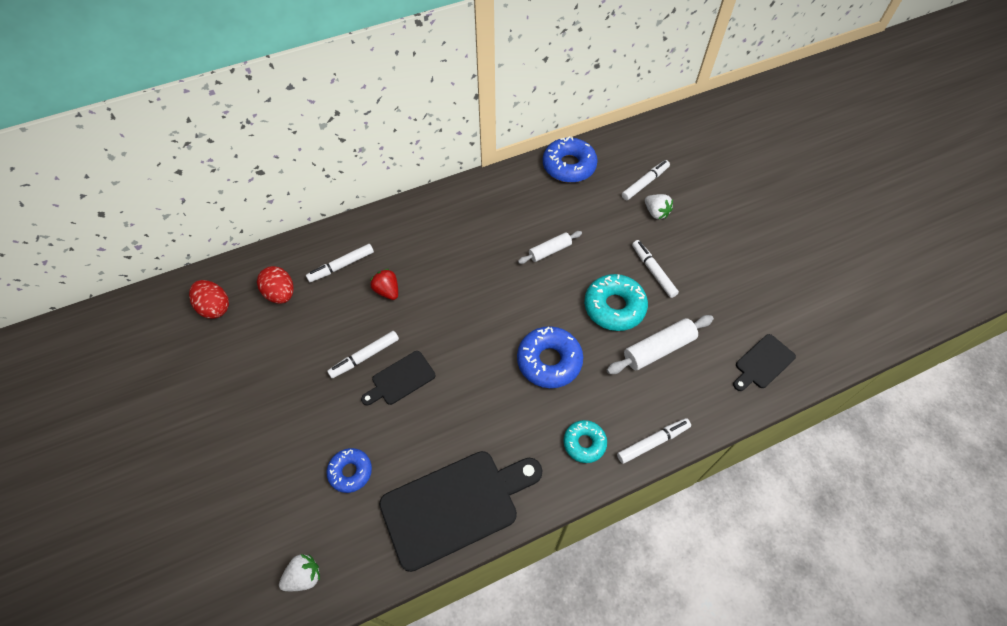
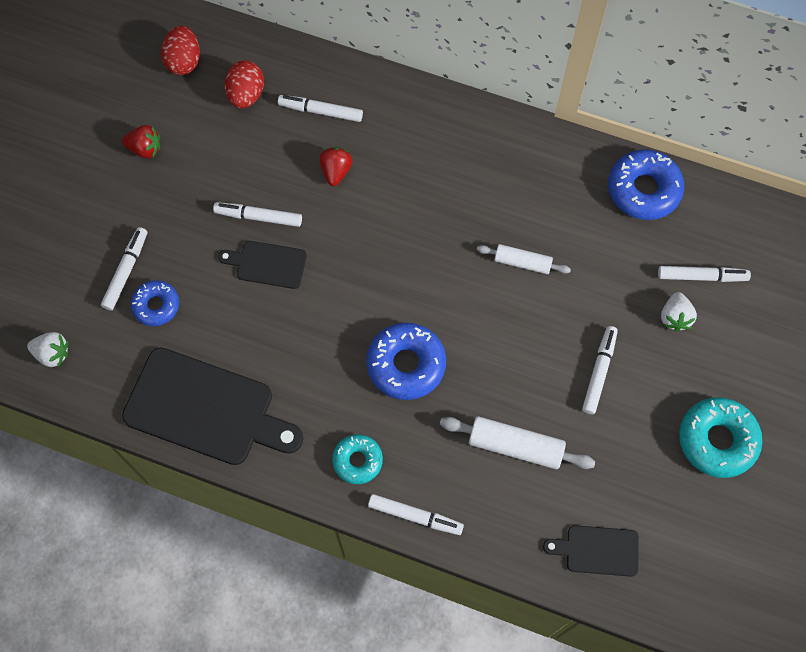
camera: 45 degrees right, 10 degrees up
turquoise donut [584,274,648,331] -> turquoise donut moved to [679,397,762,478]
none -> white marker [101,227,147,311]
none -> red strawberry [122,125,160,158]

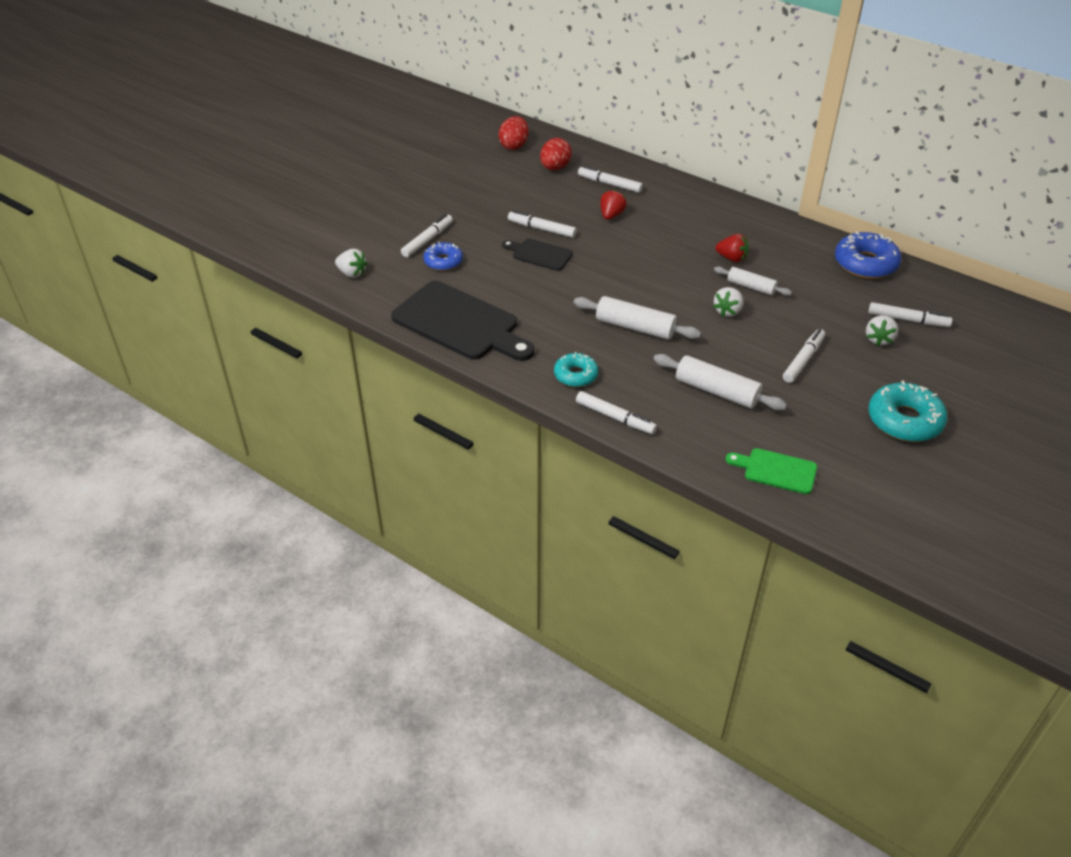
camera: 15 degrees right, 25 degrees down
red strawberry [122,125,160,158] -> red strawberry moved to [715,234,749,262]
blue donut [366,323,446,400] -> white rolling pin [574,296,701,340]
black cutting board [543,525,639,577] -> green cutting board [726,448,817,494]
none -> white strawberry [713,287,743,317]

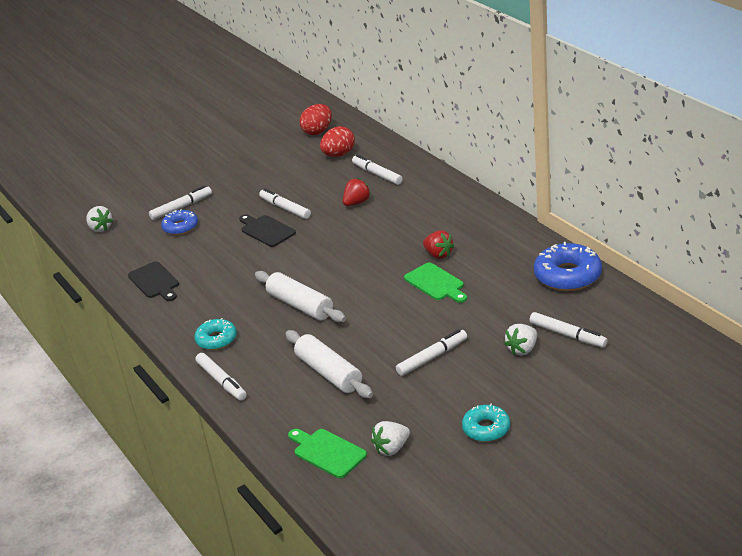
camera: 25 degrees right, 10 degrees down
black cutting board [391,281,535,361] -> black cutting board [128,261,179,301], size x0.51
white strawberry [713,287,743,317] -> white strawberry moved to [371,421,410,456]
white rolling pin [714,266,792,296] -> green cutting board [404,262,467,303]
turquoise donut [868,380,947,442] -> turquoise donut [462,404,510,442], size x0.62

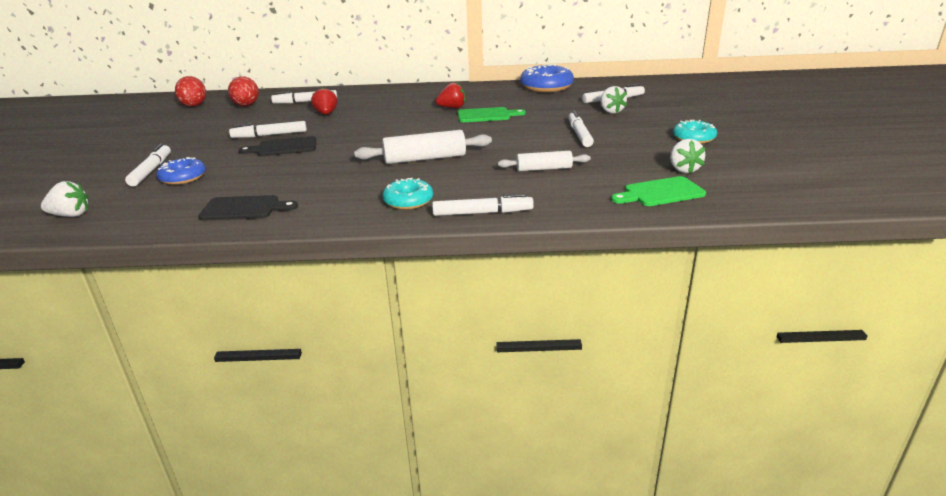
camera: 60 degrees left, 5 degrees down
white rolling pin [285,330,373,398] -> white rolling pin [498,151,591,172], size x0.64

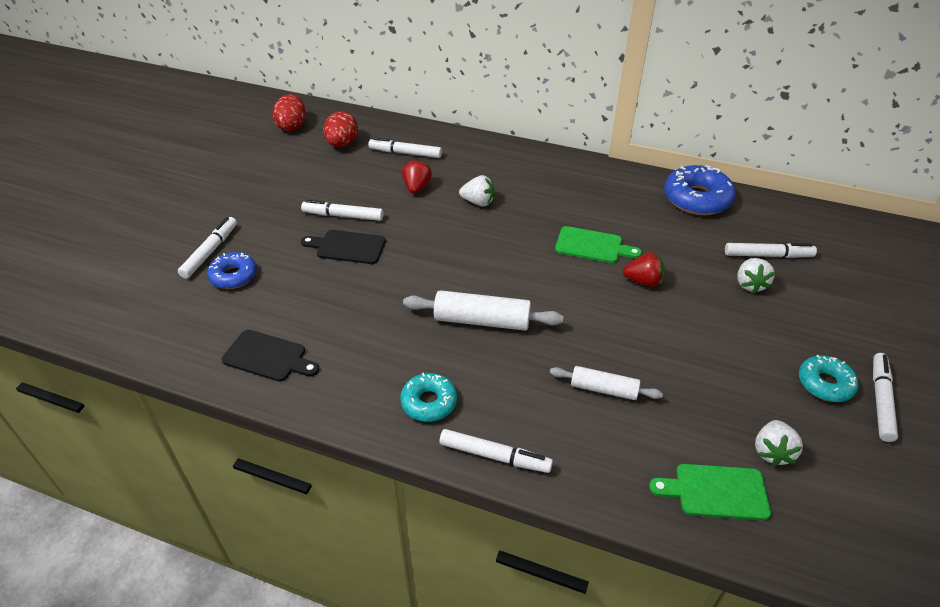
camera: 20 degrees right, 15 degrees up
white strawberry [41,181,89,217] -> white strawberry moved to [459,175,494,207]
red strawberry [436,83,465,108] -> red strawberry moved to [623,252,665,287]
white marker [568,111,594,147] -> white marker moved to [873,353,898,442]

